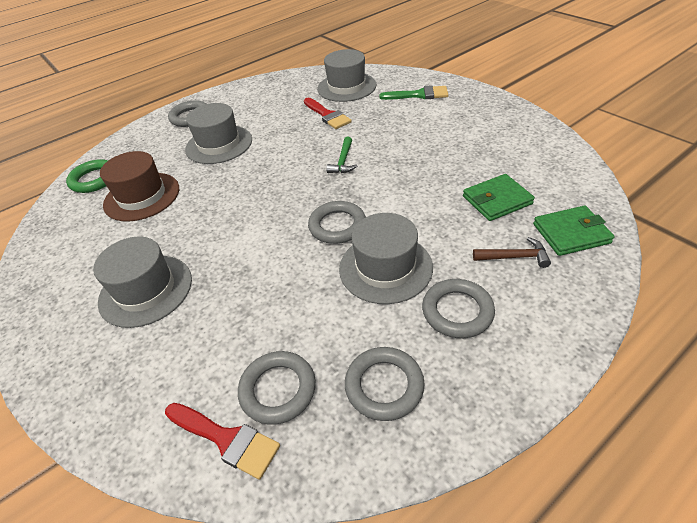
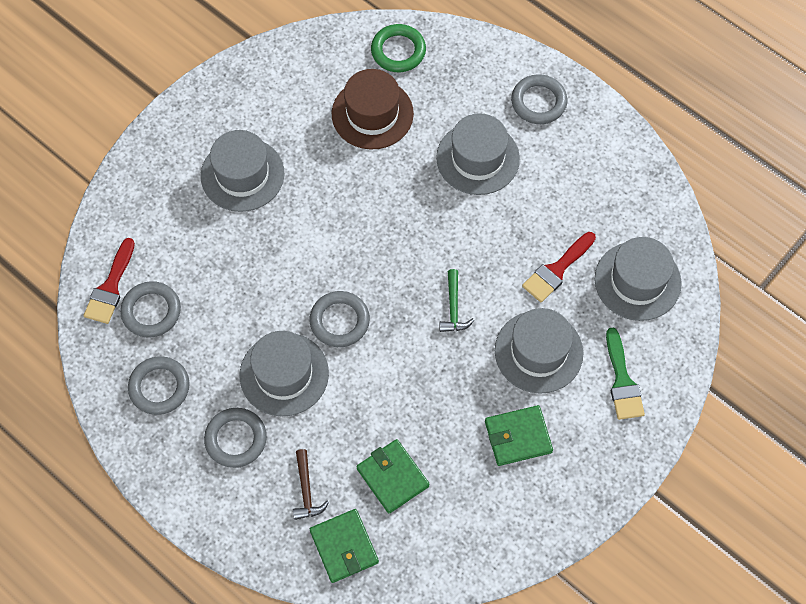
camera: 75 degrees right, 20 degrees up
green hammer [326,137,357,173] -> green hammer turned 90 degrees counterclockwise [439,269,474,332]
none -> green wallet [485,405,553,466]
none -> grey hat [495,308,583,394]

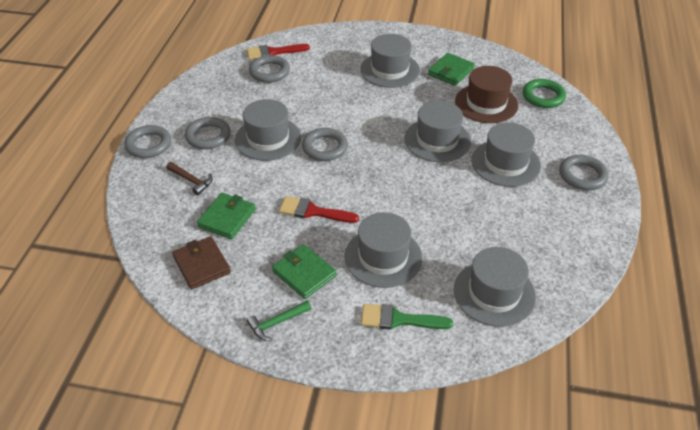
camera: 60 degrees right, 20 degrees down
grey ring [128,356,190,415] -> grey ring moved to [124,125,171,158]
brown hammer [293,449,329,520] -> brown hammer turned 105 degrees counterclockwise [166,162,213,195]
green wallet [310,509,379,583] -> green wallet moved to [428,53,475,86]
green hammer [439,269,474,332] -> green hammer moved to [247,301,312,341]
red brush [522,232,596,302] -> red brush moved to [279,196,359,223]
green brush [606,328,645,420] -> green brush turned 45 degrees clockwise [361,304,453,330]
none -> brown wallet [172,236,231,289]
none -> grey hat [404,101,471,162]

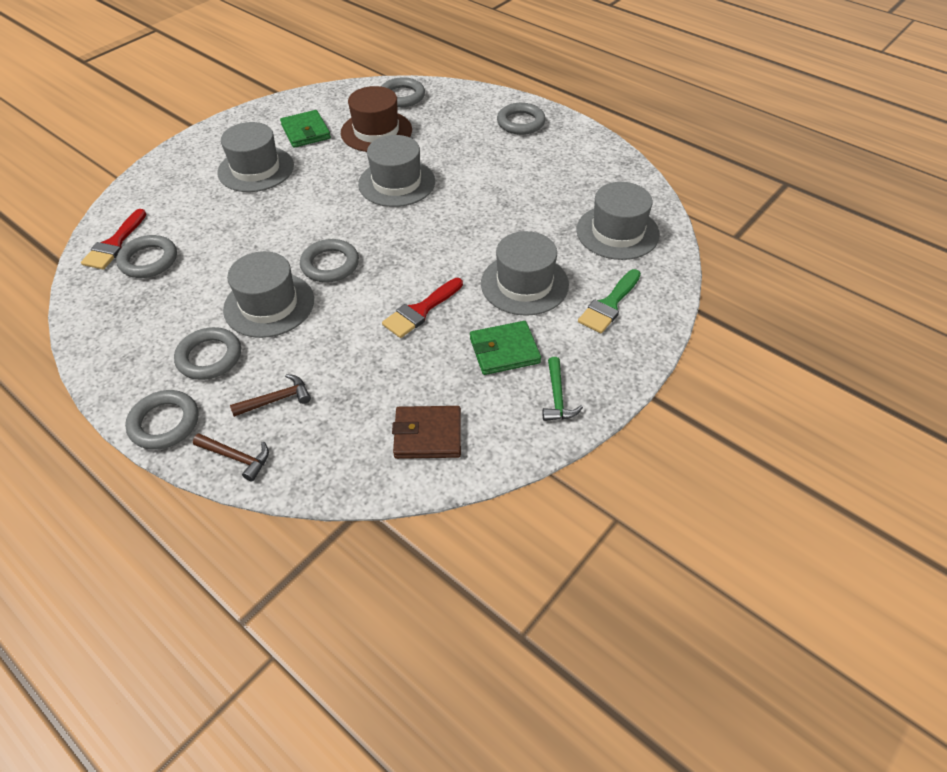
camera: 60 degrees left, 5 degrees up
green wallet [197,193,256,239] -> none
grey hat [472,122,541,187] -> none
green ring [523,79,566,108] -> grey ring [381,77,425,107]
none -> brown hammer [193,434,269,482]

